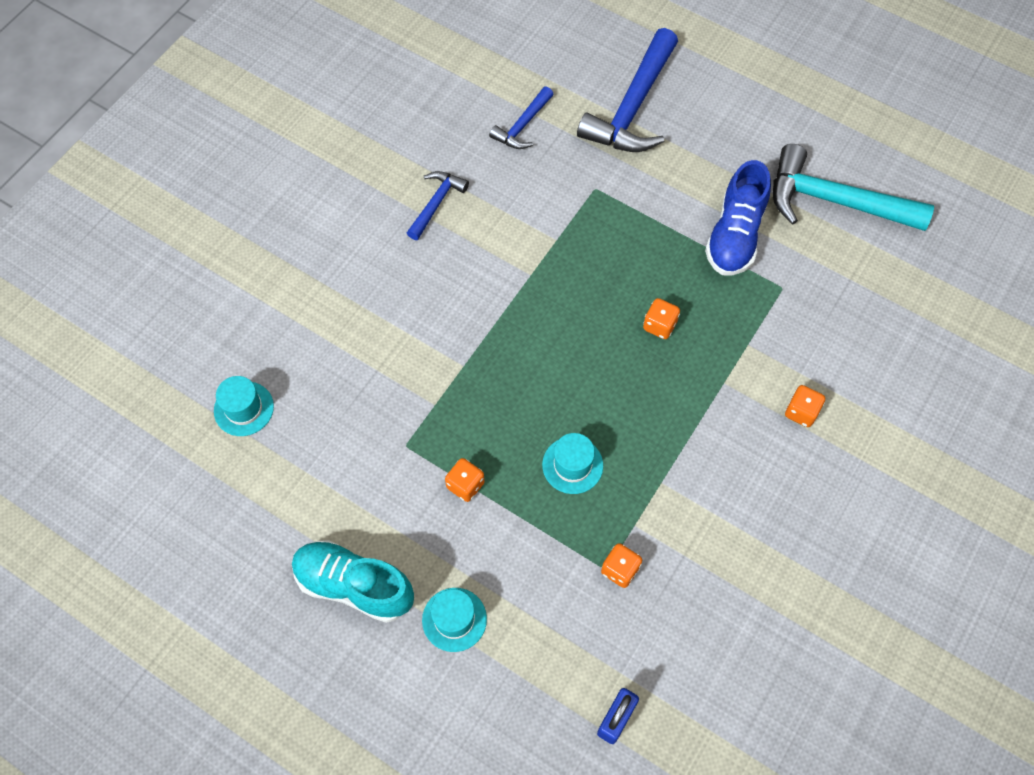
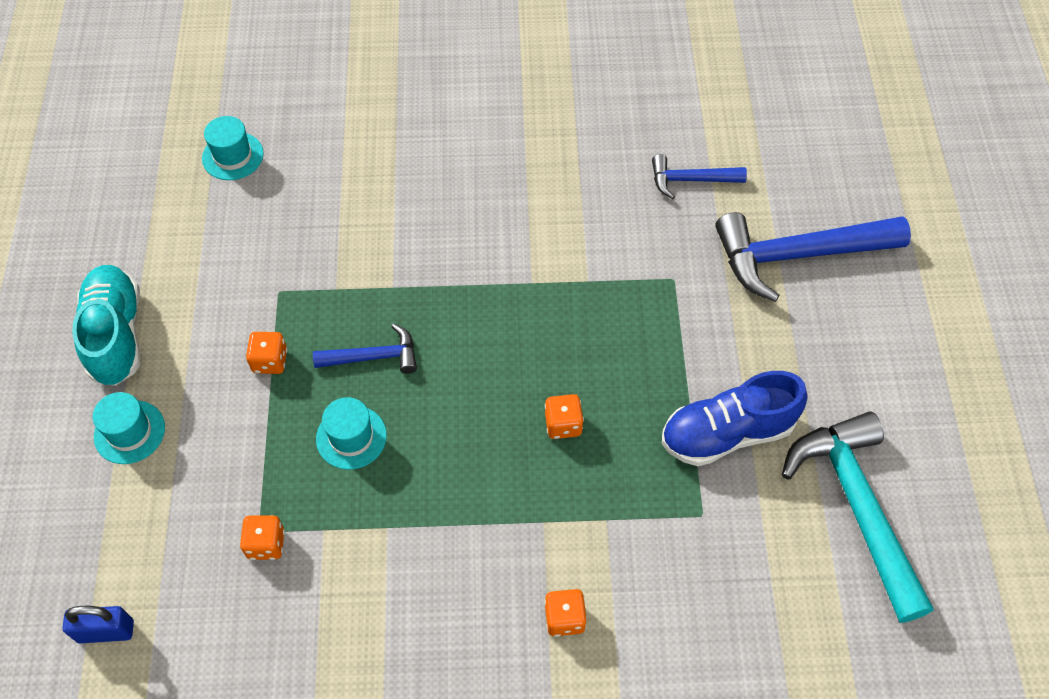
camera: 55 degrees right, 5 degrees down
blue hammer [407,171,469,240] -> blue hammer moved to [313,323,417,374]

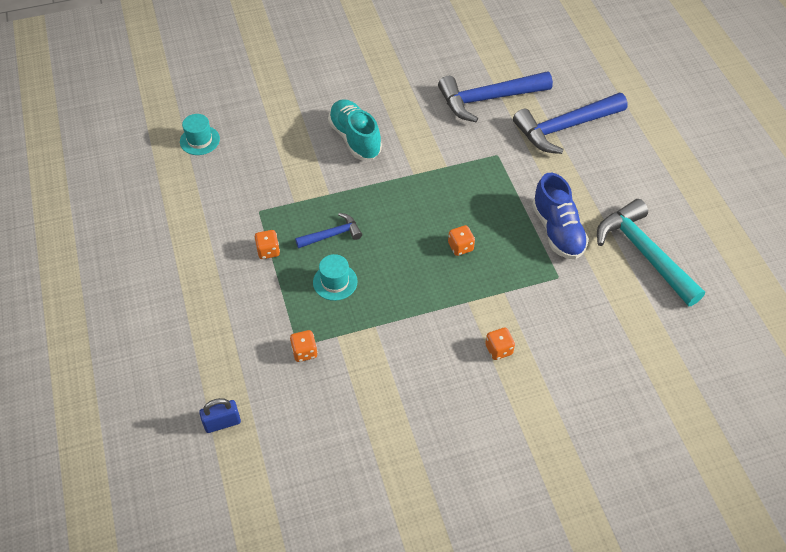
camera: 15 degrees left, 5 degrees down
turquoise shoe [72,265,140,386] -> turquoise shoe moved to [328,99,382,160]
turquoise hat [93,392,165,464] -> none
blue hammer [652,154,747,199] -> blue hammer [438,71,553,122], size x1.92
blue shoe [662,371,808,466] -> blue shoe turned 75 degrees counterclockwise [532,173,589,259]

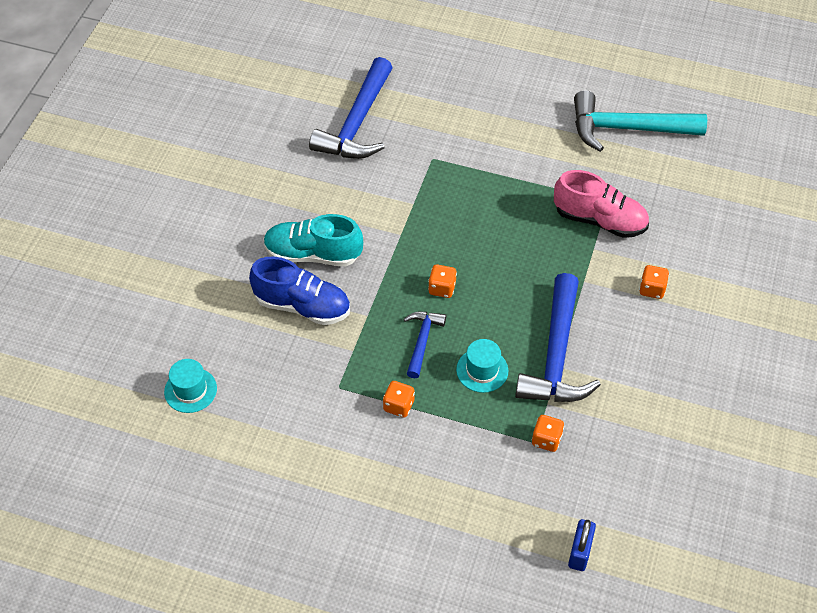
camera: 55 degrees left, 0 degrees up
orange dice [448,225,475,256] -> orange dice moved to [428,264,457,298]
blue hammer [513,93,628,154] -> blue hammer moved to [515,273,601,402]
blue shoe [532,173,589,259] -> blue shoe moved to [249,257,350,325]
none -> pink shoe [554,170,649,238]

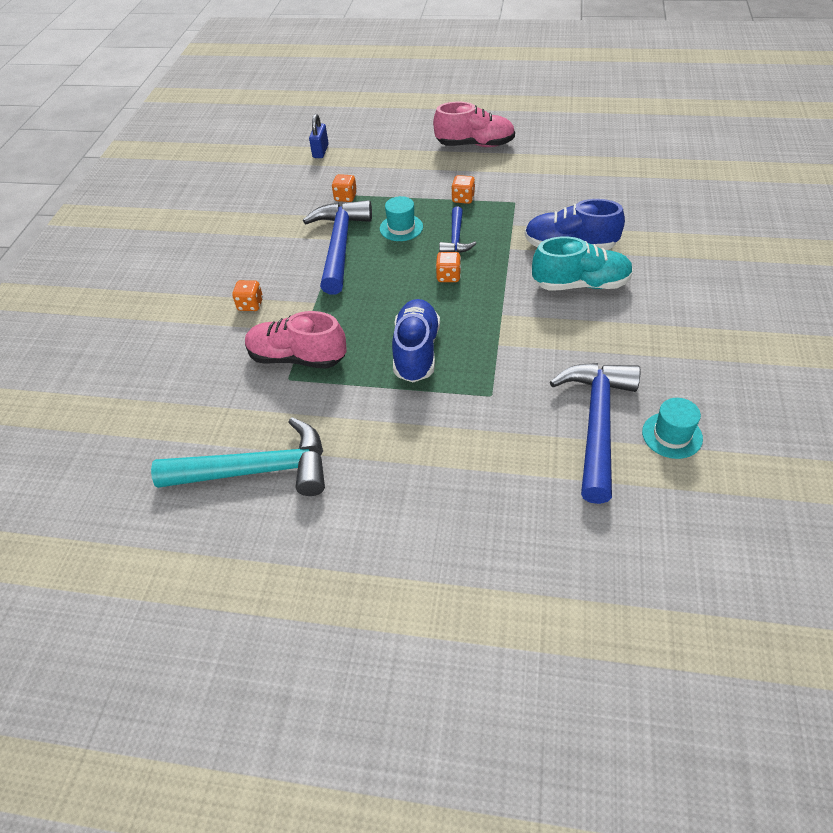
camera: 175 degrees right, 5 degrees down
turquoise hat [164,359,217,413] -> turquoise hat moved to [642,398,703,459]
none -> blue shoe [392,299,440,382]
none -> pink shoe [433,102,515,147]

